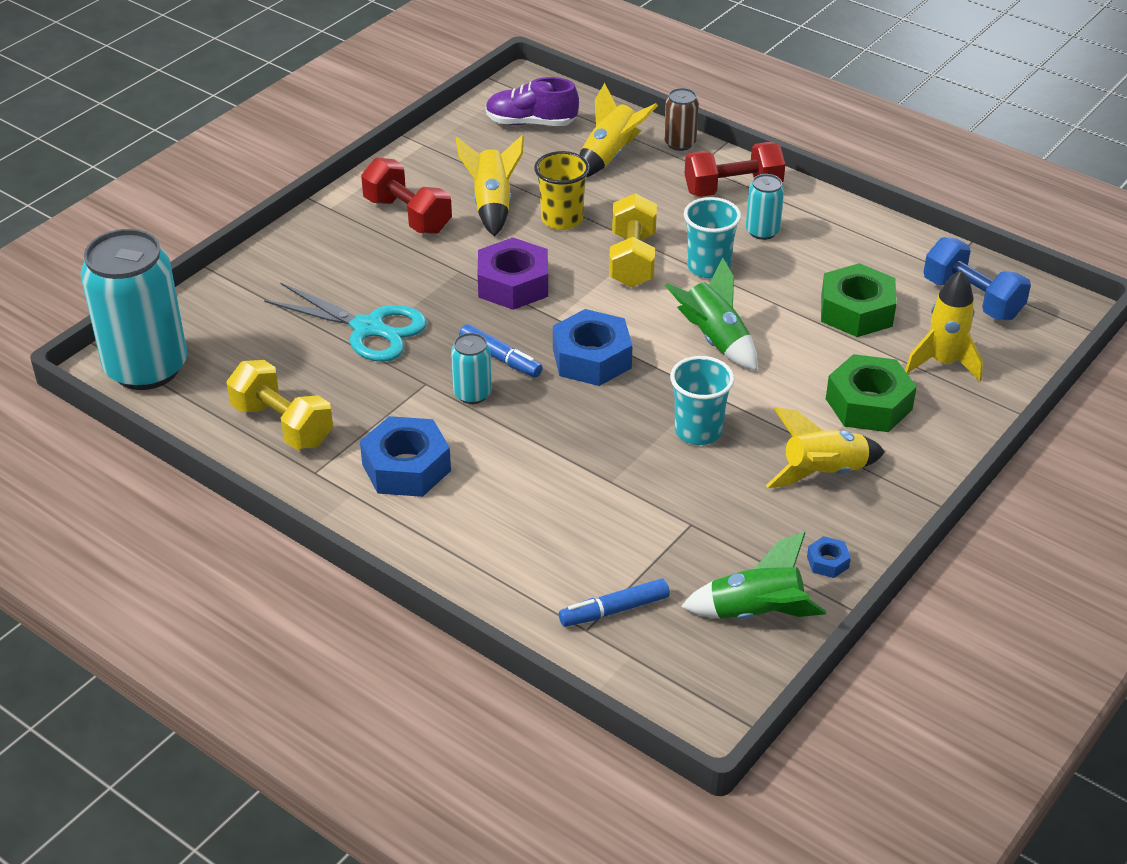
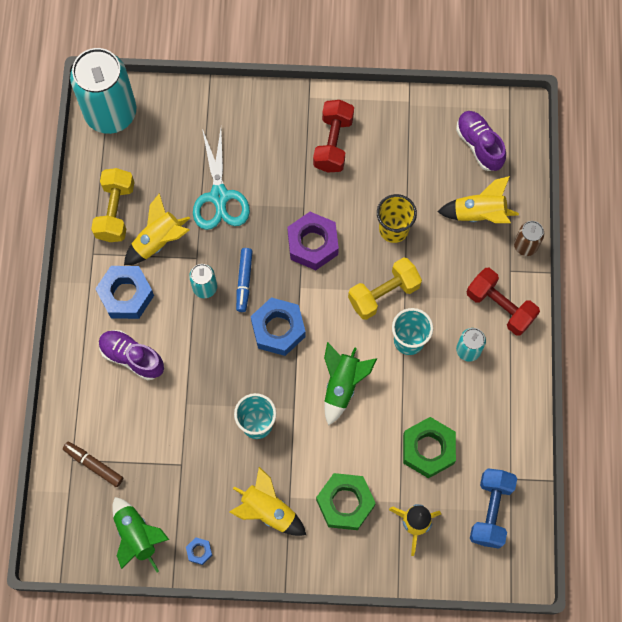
camera: 55 degrees right, 30 degrees up
yellow rocket [456,135,524,236] -> yellow rocket moved to [124,193,190,265]
blue marker [559,578,670,627] -> brown marker [63,442,123,487]
none -> purple shoe [99,330,164,380]

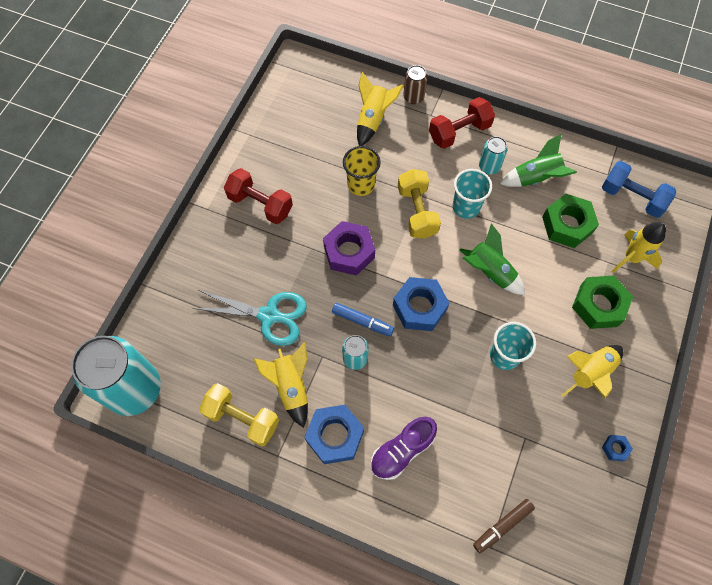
camera: 70 degrees left, 5 degrees down
green rocket [112,497,169,573] -> green rocket moved to [500,134,577,187]
purple shoe [456,111,506,171] -> none

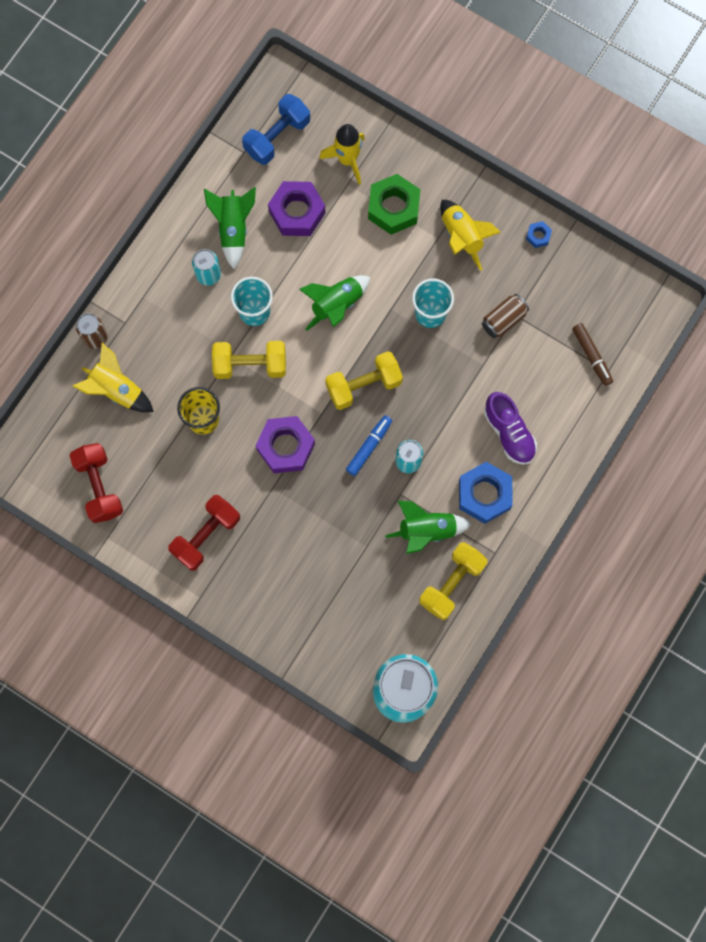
camera: 80 degrees left, 10 degrees up
turquoise scissors [193,290,307,346] -> none
yellow rocket [254,342,308,428] -> green rocket [385,501,472,554]
blue nut [393,277,449,331] -> yellow dumbbell [325,351,403,410]
red dumbbell [429,97,495,149] -> red dumbbell moved to [69,443,123,523]
green nut [542,194,599,248] -> purple nut [268,181,326,236]
none -> brown can [482,294,529,338]

